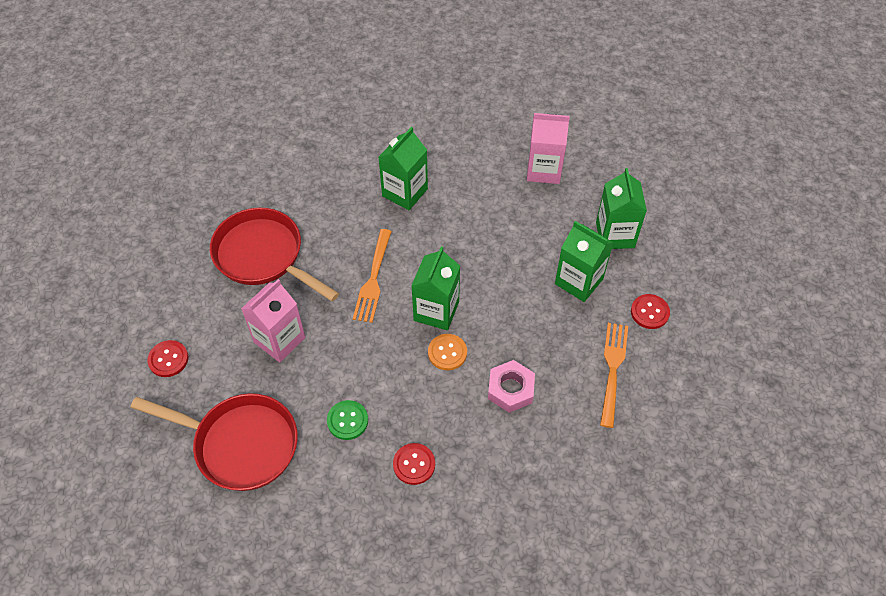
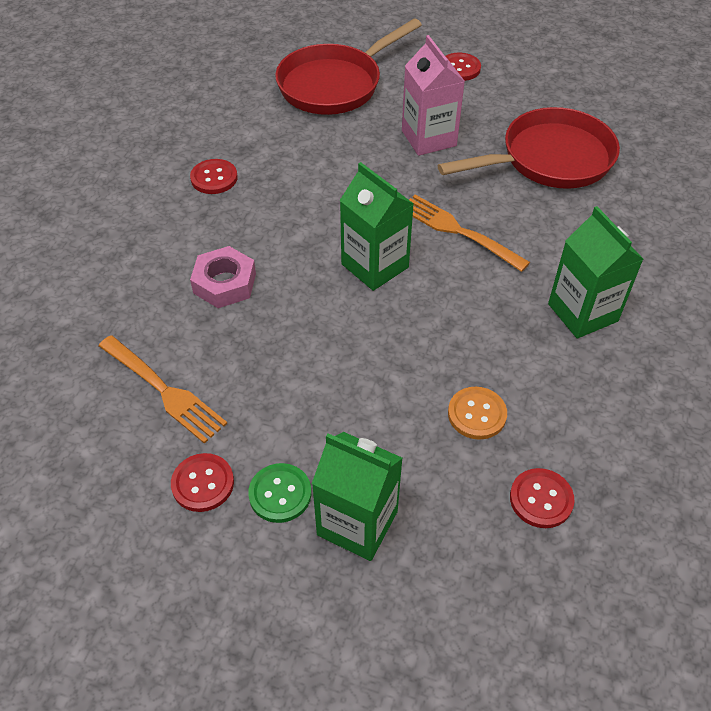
camera: 120 degrees right, 5 degrees down
green button [327,400,368,440] -> green button moved to [248,463,311,523]
orange button [428,334,467,370] -> orange button moved to [448,387,507,440]
pink carton [527,113,570,184] -> red button [510,468,574,528]
green carton [555,221,614,302] -> none

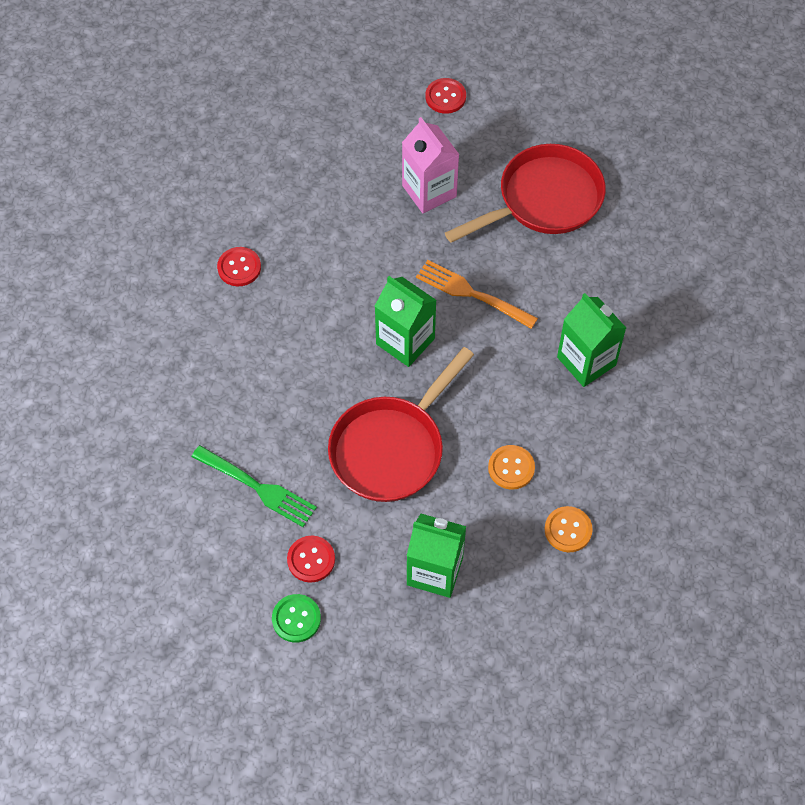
camera: 10 degrees left, 10 degrees up
orange fork [99,335,227,444] -> green fork [191,445,317,527]
pink nut [190,246,256,308] -> none
green button [248,463,311,523] -> green button moved to [272,594,321,643]
red pan [275,19,422,115] -> red pan moved to [328,347,474,502]
red button [510,468,574,528] -> orange button [544,506,593,552]

